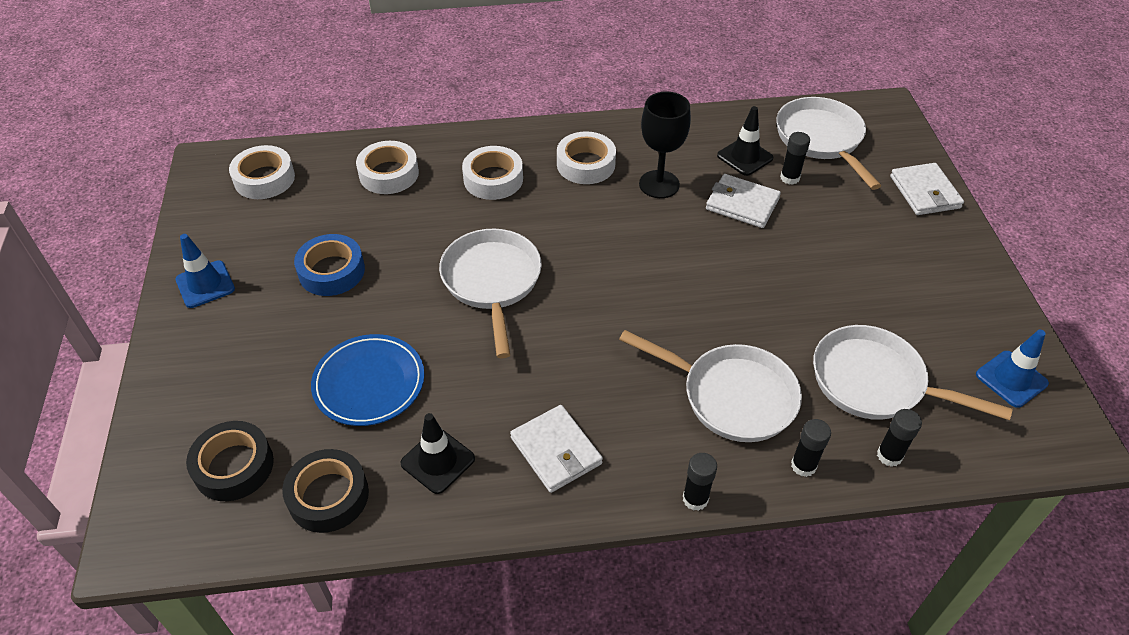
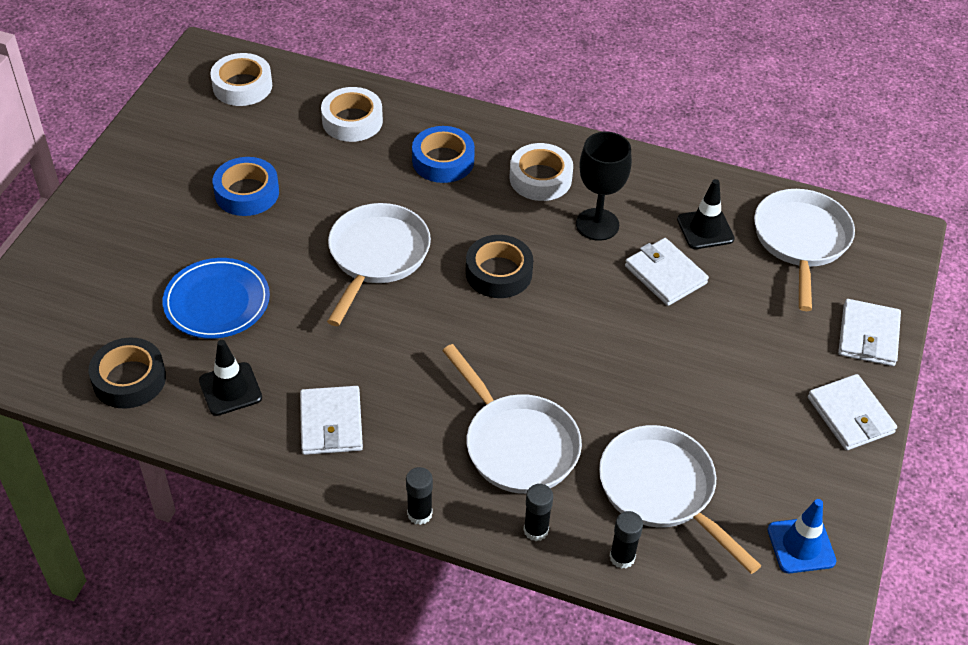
camera: 25 degrees right, 0 degrees up
blue traffic cone [176,234,235,308] -> none
black tape [186,421,274,501] -> black tape moved to [466,235,533,298]
white tape [462,146,523,200] -> blue tape [412,126,475,183]
black glue stick [780,132,810,185] -> none
none -> white wallet [808,374,897,450]

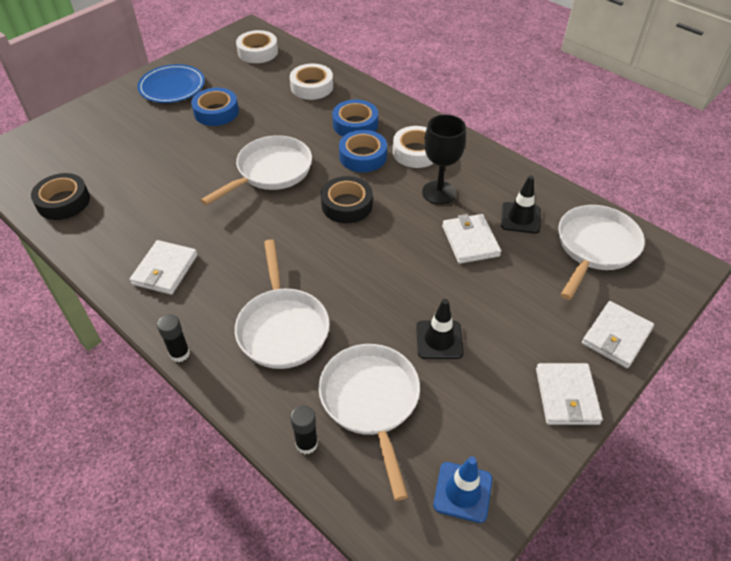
camera: 25 degrees right, 0 degrees up
blue plate [162,258,270,339] -> blue plate moved to [137,64,205,103]
black traffic cone [199,340,262,416] -> black traffic cone moved to [416,299,464,359]
black glue stick [524,484,553,541] -> none
none -> blue tape [339,130,387,172]

